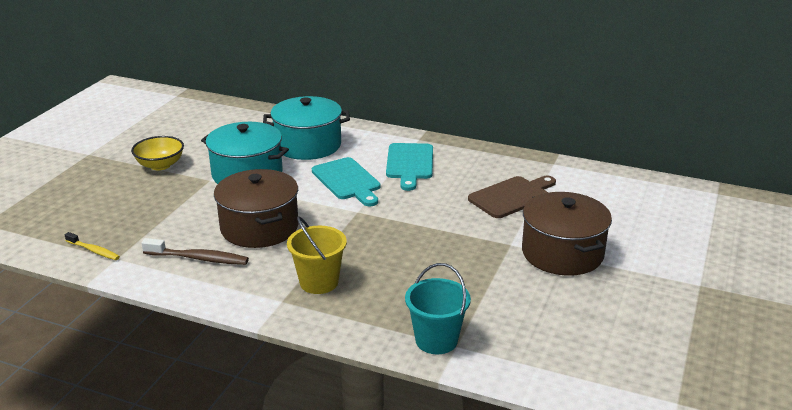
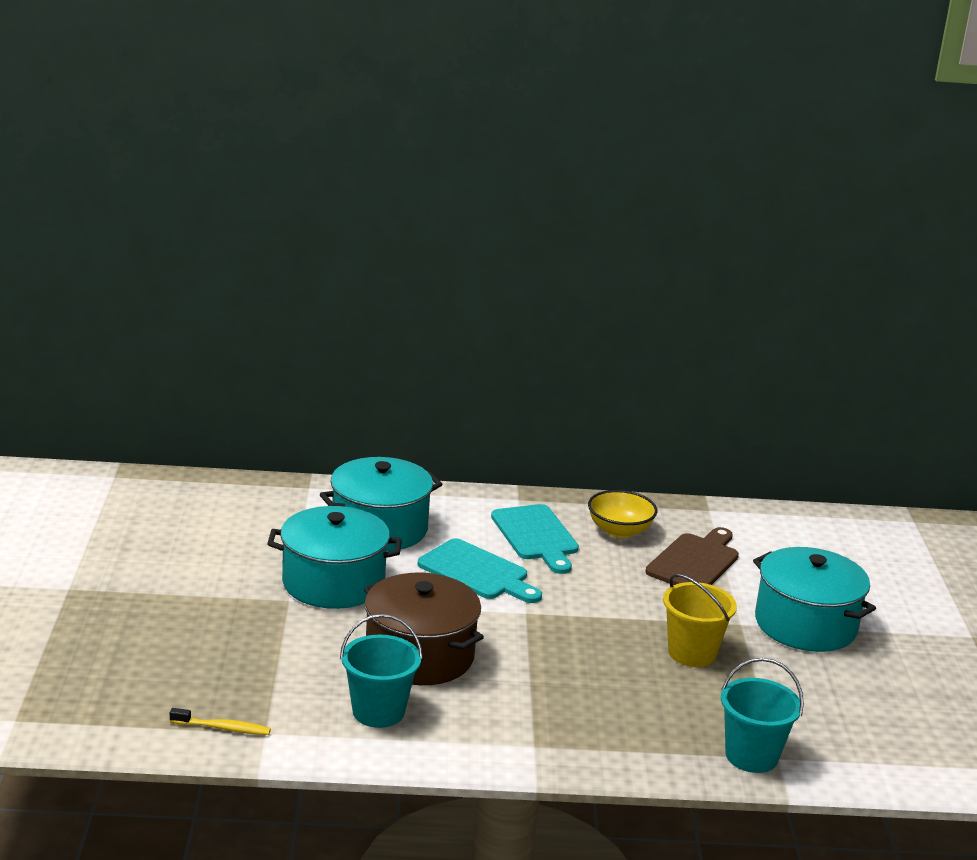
camera: 25 degrees left, 5 degrees down
yellow bowl [131,136,184,171] -> yellow bowl moved to [588,490,657,538]
brown toothbrush [141,238,249,265] -> turquoise bucket [340,614,423,728]
yellow bucket [287,216,347,294] -> yellow bucket moved to [663,574,737,667]
brown pot [522,192,612,276] -> turquoise pot [753,547,876,652]

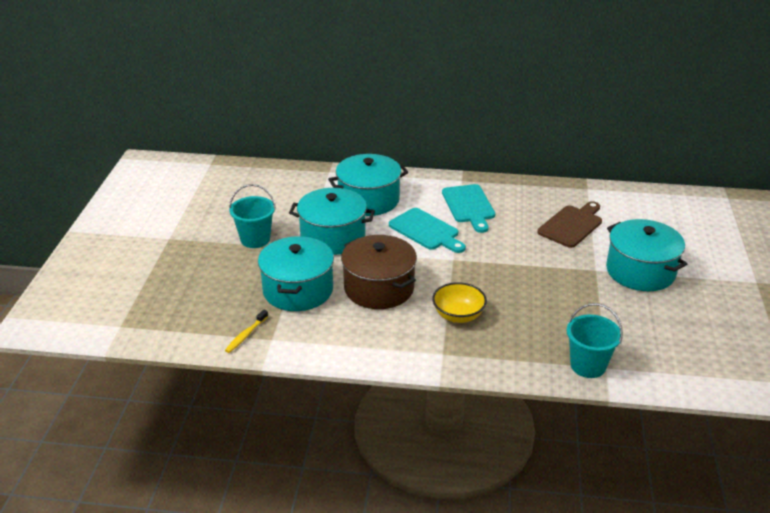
camera: 10 degrees right, 10 degrees up
yellow toothbrush [170,708,271,735] -> yellow toothbrush turned 105 degrees clockwise [225,309,268,353]
turquoise bucket [340,614,423,728] -> turquoise bucket moved to [229,184,276,248]
yellow bowl [588,490,657,538] -> yellow bowl moved to [432,282,487,323]
yellow bucket [663,574,737,667] -> none
none -> turquoise pot [258,236,334,311]

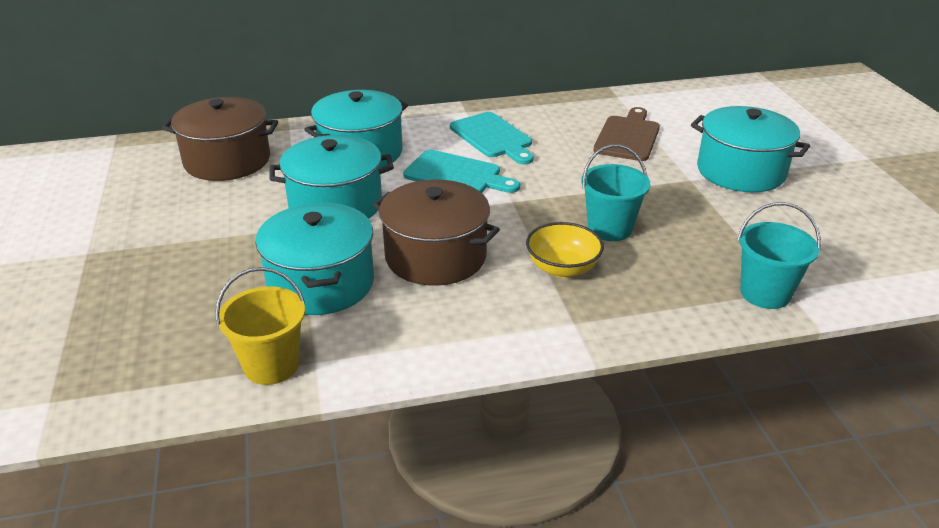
camera: 20 degrees left, 0 degrees up
yellow toothbrush [225,309,268,353] -> yellow bucket [215,267,305,385]
turquoise bucket [229,184,276,248] -> turquoise bucket moved to [581,144,650,241]
none -> brown pot [162,97,278,181]

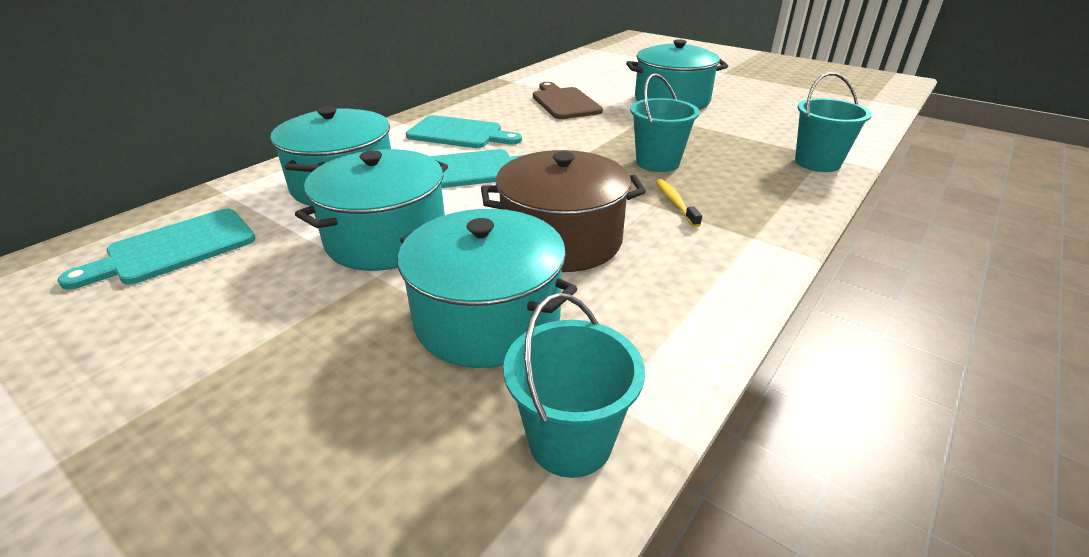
camera: 40 degrees left, 0 degrees up
brown pot [162,97,278,181] -> turquoise cutting board [58,209,256,290]
yellow bucket [215,267,305,385] -> turquoise bucket [503,293,645,478]
yellow bowl [526,222,604,278] -> yellow toothbrush [656,179,702,227]

